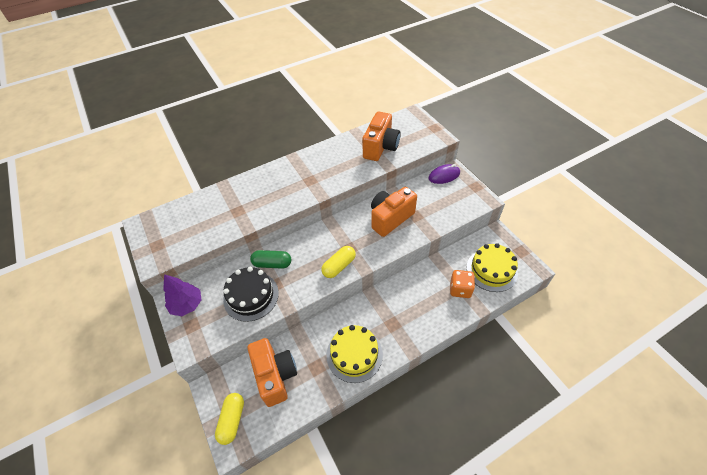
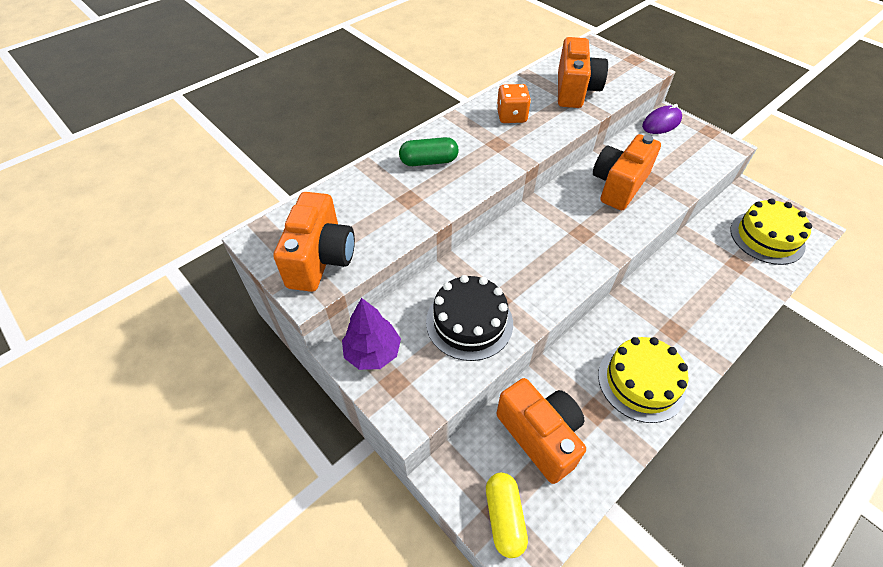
camera: 15 degrees left, 0 degrees up
green capsule [250,250,291,269] -> green capsule moved to [399,137,459,166]
yellow capsule [321,246,356,278] -> none
orange dice [450,270,475,298] -> orange dice moved to [497,84,531,123]
none -> orange camera [273,192,355,292]

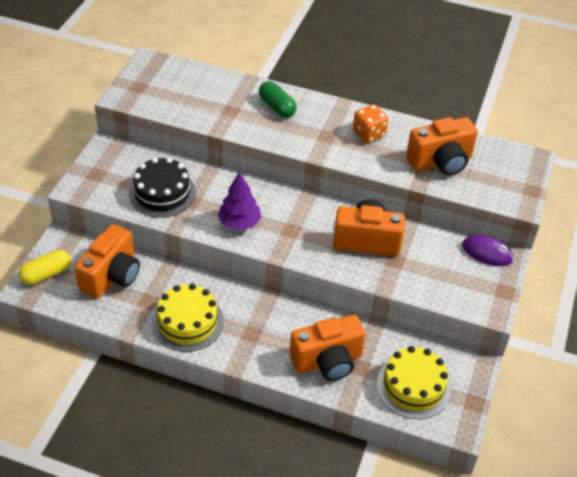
camera: 60 degrees right, 5 degrees down
orange camera [273,192,355,292] -> orange camera moved to [290,315,366,381]
purple tree [342,298,401,370] -> purple tree moved to [218,172,261,231]

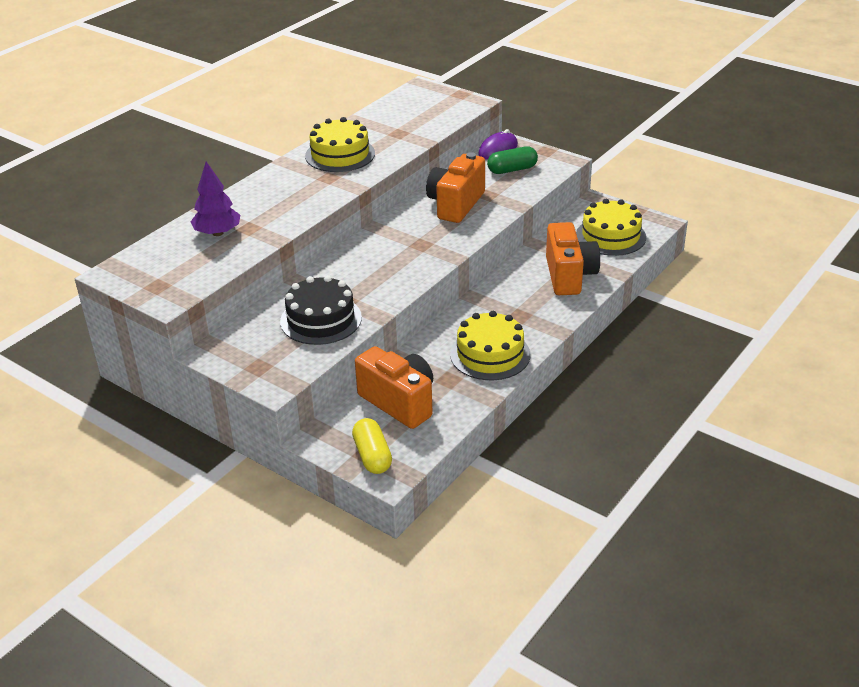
camera: 70 degrees left, 10 degrees down
purple tree [218,172,261,231] -> purple tree moved to [191,161,240,236]
green capsule [259,81,297,118] -> green capsule moved to [487,146,538,174]
orange dice [353,104,388,143] -> yellow cake [305,117,375,172]
orange camera [406,117,478,176] -> none

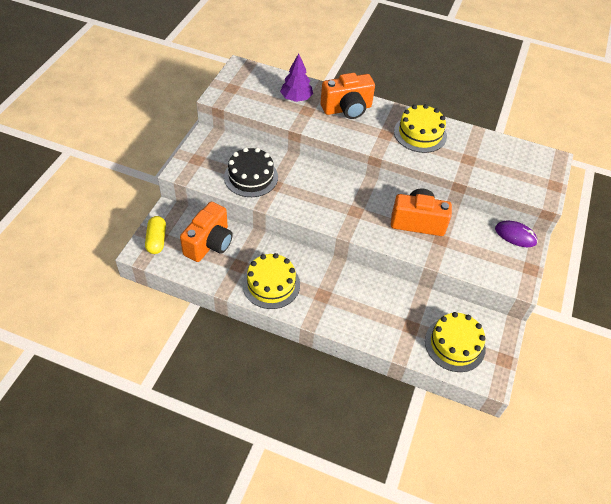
camera: 70 degrees right, 15 degrees up
yellow capsule [352,418,392,474] -> yellow capsule turned 60 degrees counterclockwise [145,216,166,254]
green capsule [487,146,538,174] -> none
orange camera [546,222,600,295] -> orange camera moved to [320,73,375,119]

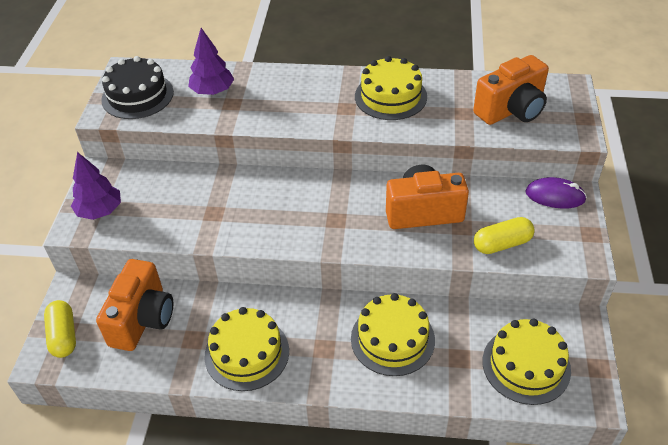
camera: 10 degrees left, 5 degrees down
black cake [224,147,278,197] -> black cake moved to [101,56,174,119]
orange camera [320,73,375,119] -> orange camera moved to [473,55,549,125]
none -> purple tree [71,152,121,220]
none -> yellow cake [351,293,435,376]
none -> yellow capsule [474,217,535,254]

